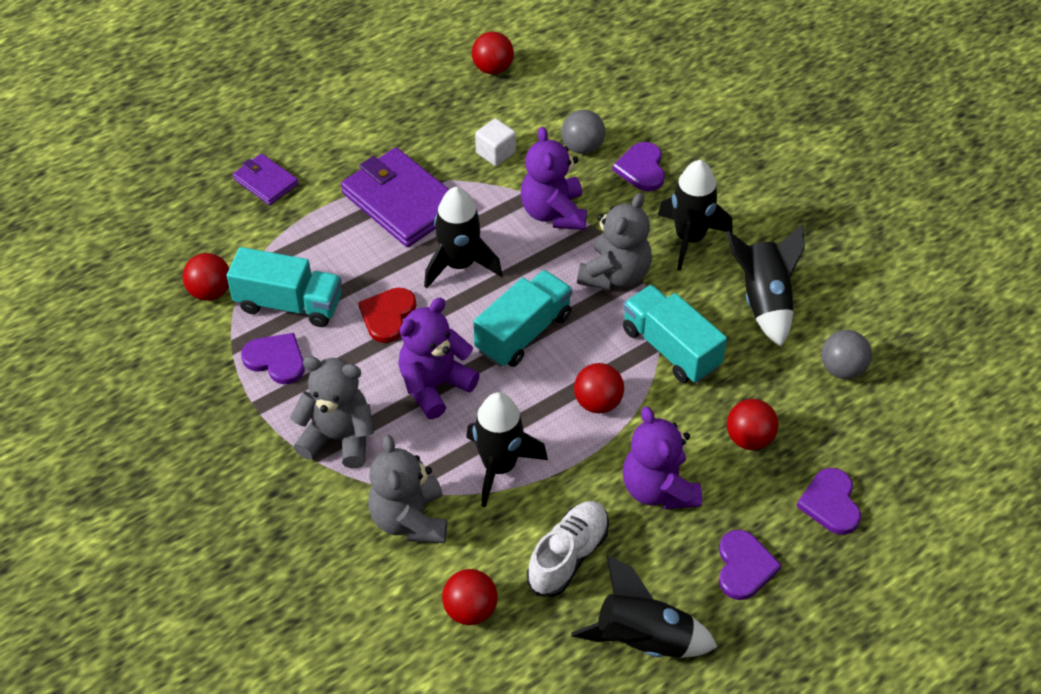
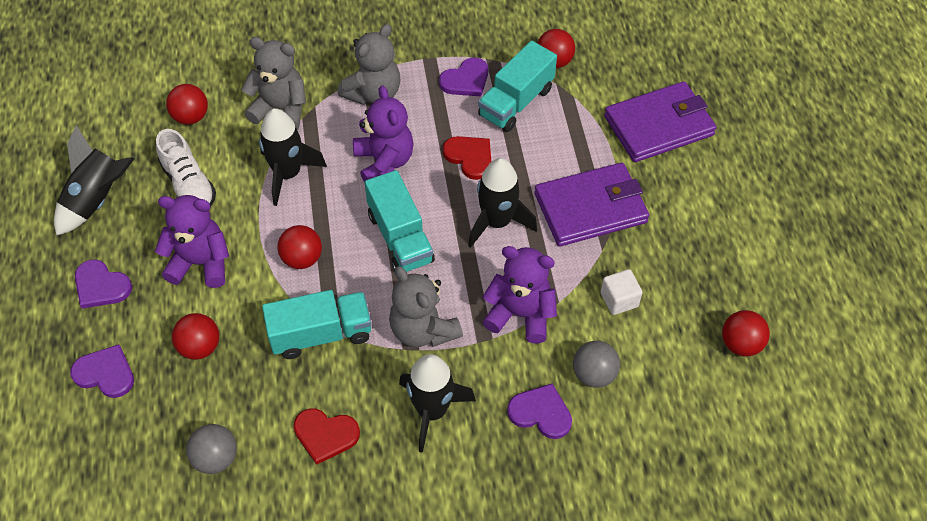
camera: 115 degrees right, 5 degrees up
purple wallet [233,153,299,205] -> purple wallet [604,81,717,162], size x1.86
black rocket [726,224,805,347] -> red heart [294,409,360,465]

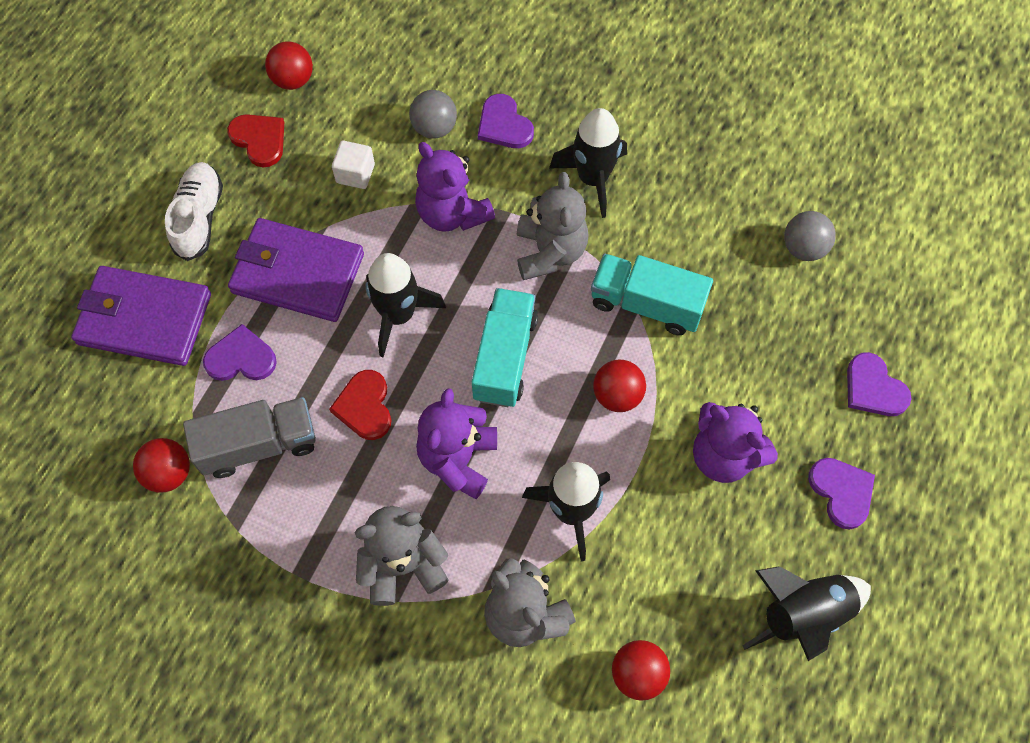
camera: 145 degrees left, 10 degrees up
white shoe [156,129,216,208] -> white shoe moved to [165,162,223,261]
red ball [172,313,219,360] -> none
red heart [294,409,360,465] -> red heart moved to [227,114,284,168]
purple heart [439,58,488,96] -> purple heart moved to [203,324,277,381]
turquoise truck [478,41,557,132] -> grey truck [183,397,316,478]

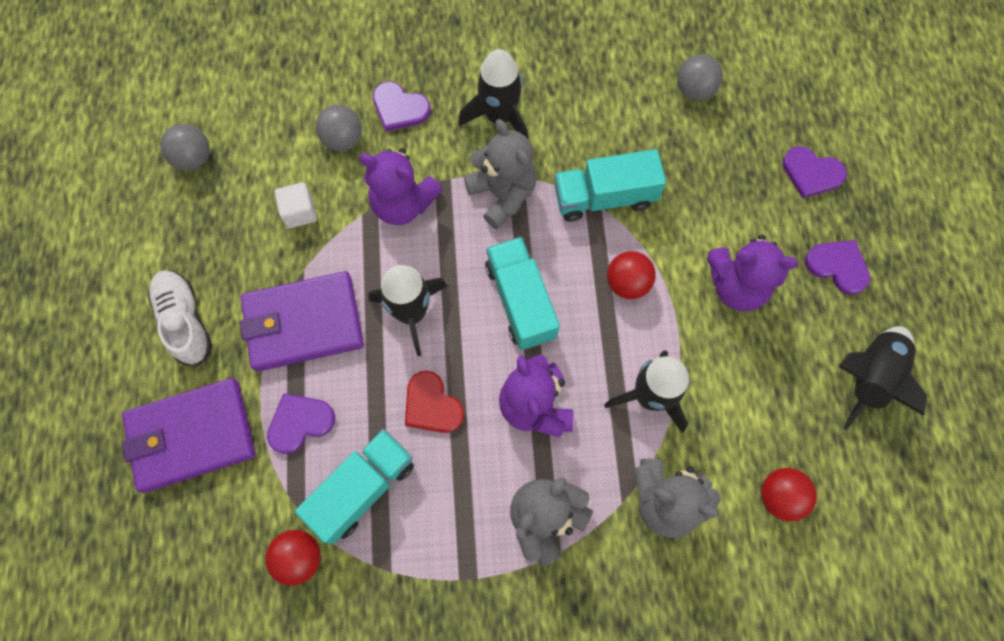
camera: 30 degrees left, 5 degrees up
grey truck [183,397,316,478] -> turquoise truck [295,429,414,544]
red heart [227,114,284,168] -> none
red ball [265,41,313,90] -> grey ball [161,124,210,171]

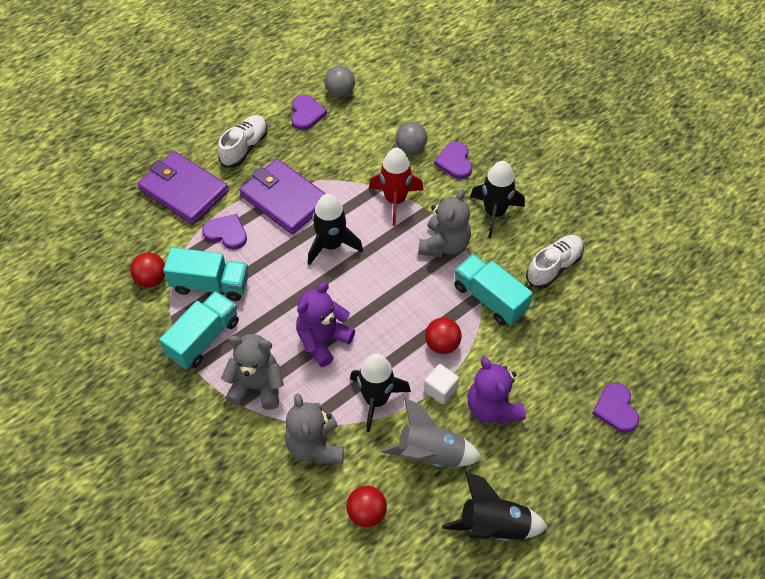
camera: 55 degrees right, 15 degrees down
white cube [274,182,317,228] -> white cube moved to [424,364,459,404]
purple teddy bear [359,148,442,225] -> red rocket [369,148,424,226]
red heart [405,371,464,433] -> none
turquoise truck [485,237,560,350] -> turquoise truck moved to [159,291,239,369]
grey ball [677,54,723,101] -> none
purple heart [805,240,870,295] -> purple heart moved to [291,95,327,130]
none -> grey rocket [381,398,482,467]
none -> white shoe [526,235,584,289]

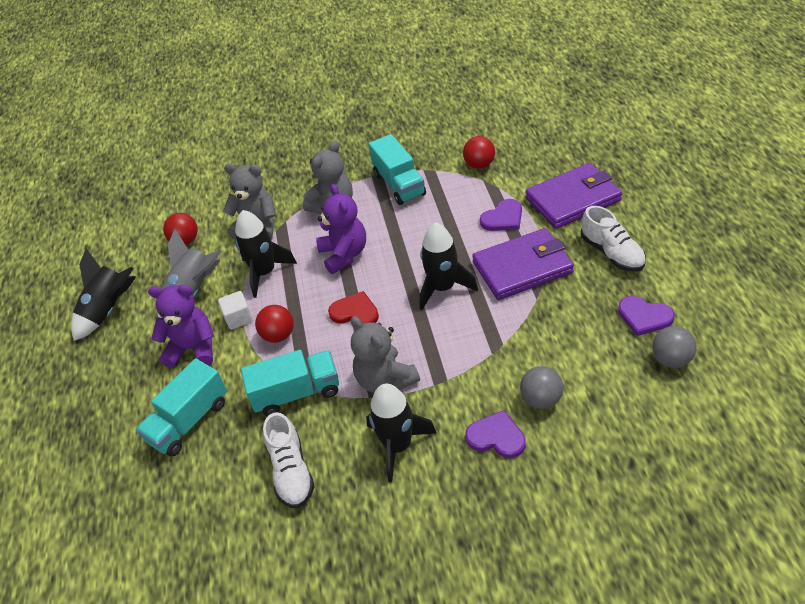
camera: 125 degrees right, 10 degrees down
turquoise truck [163,247,248,301] -> turquoise truck moved to [136,358,227,457]
red rocket [369,148,424,226] -> none
purple heart [592,383,639,433] -> none
none -> red heart [328,291,379,324]

